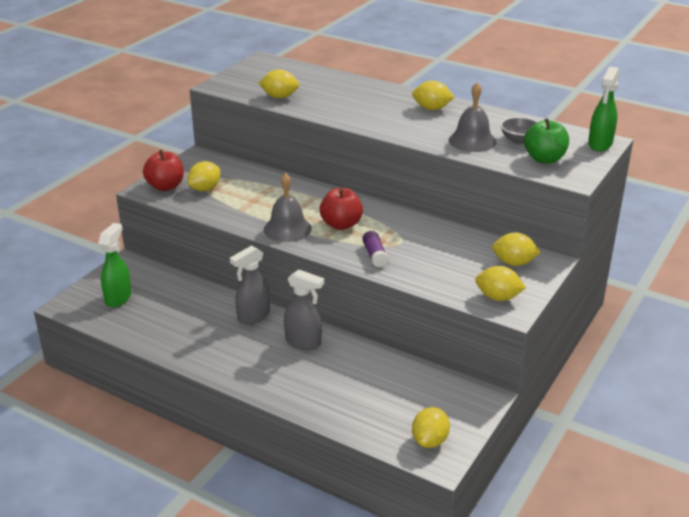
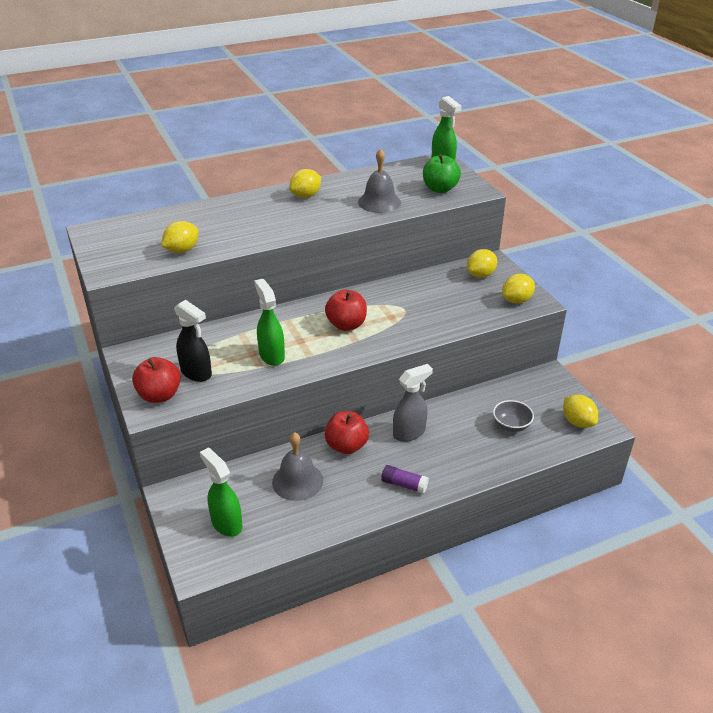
camera: 55 degrees left, 5 degrees up
yellow lemon [187,161,220,191] -> black spray bottle [174,300,212,382]
grey spray bottle [230,245,270,325] -> red apple [325,411,369,454]
grey bell [264,173,312,242] -> grey bell moved to [272,432,323,501]
purple glue stick [362,231,389,268] -> purple glue stick moved to [381,465,429,494]
grey bowl [501,117,537,144] -> grey bowl moved to [493,400,534,432]
none -> green spray bottle [254,279,285,366]

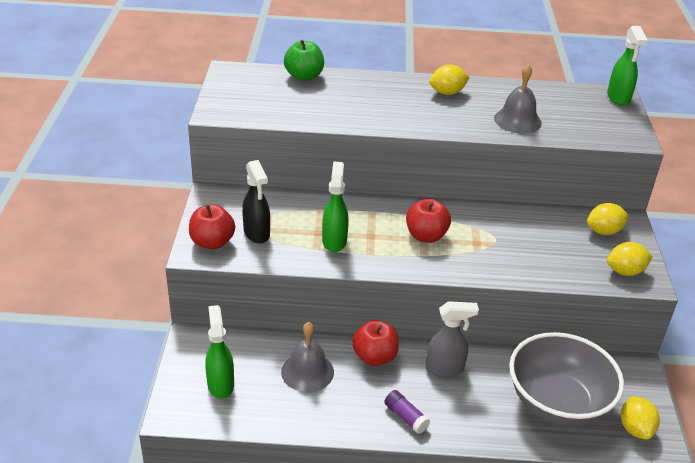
camera: 25 degrees right, 0 degrees up
yellow lemon [161,221,199,253] -> none
green apple [423,154,461,193] -> green apple moved to [284,40,324,81]
grey bowl [493,400,534,432] -> grey bowl [509,332,624,426], size x2.40

